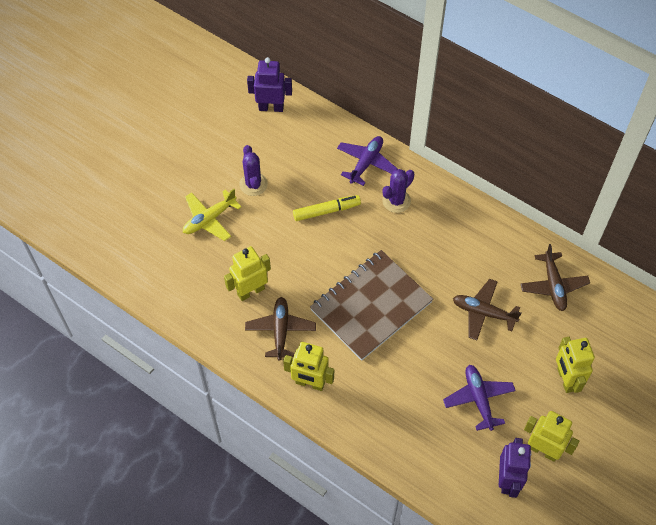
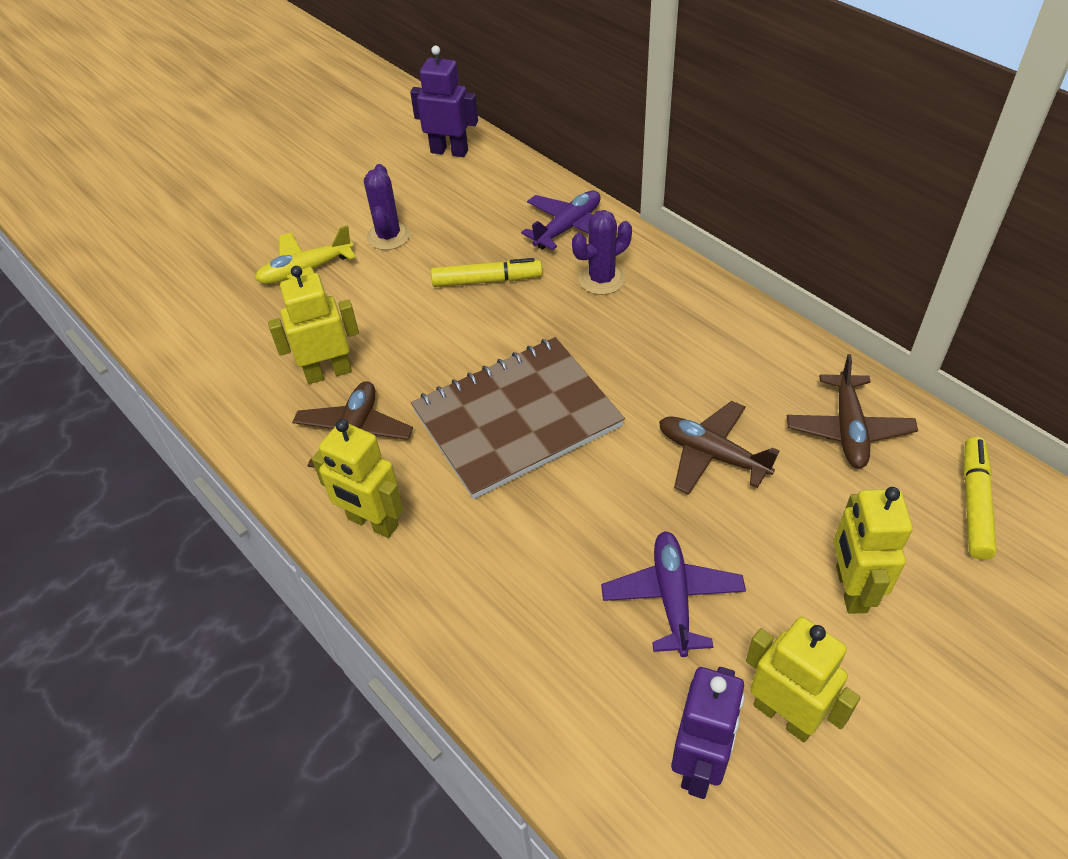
camera: 15 degrees right, 10 degrees down
none -> yellow marker [963,437,997,560]

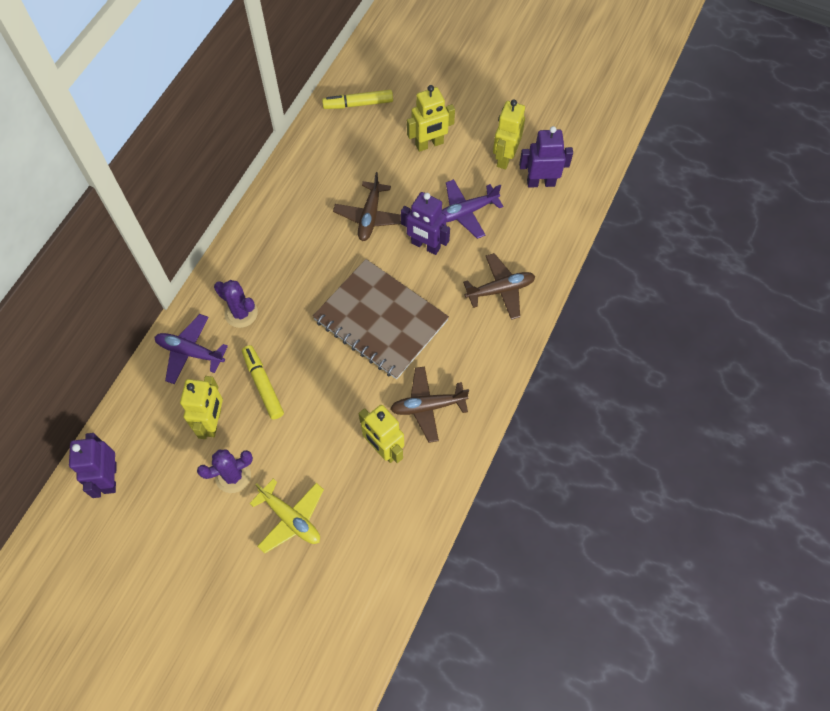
camera: 115 degrees left, 15 degrees up
yellow robot [312,419,404,538] -> yellow robot moved to [180,376,223,439]
brown plane [787,354,918,469] -> brown plane moved to [463,253,535,320]
none -> purple robot [401,192,450,255]

